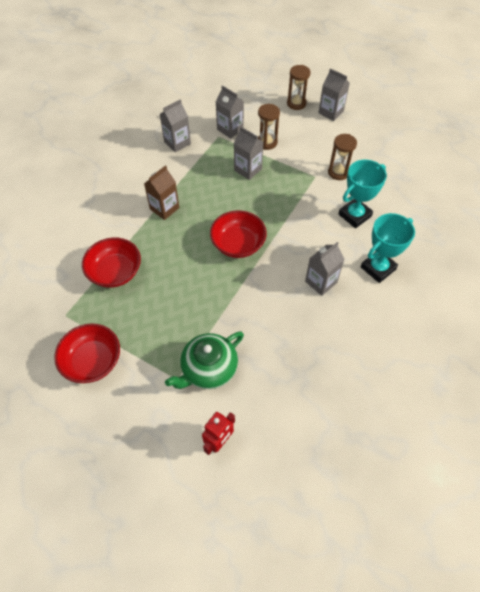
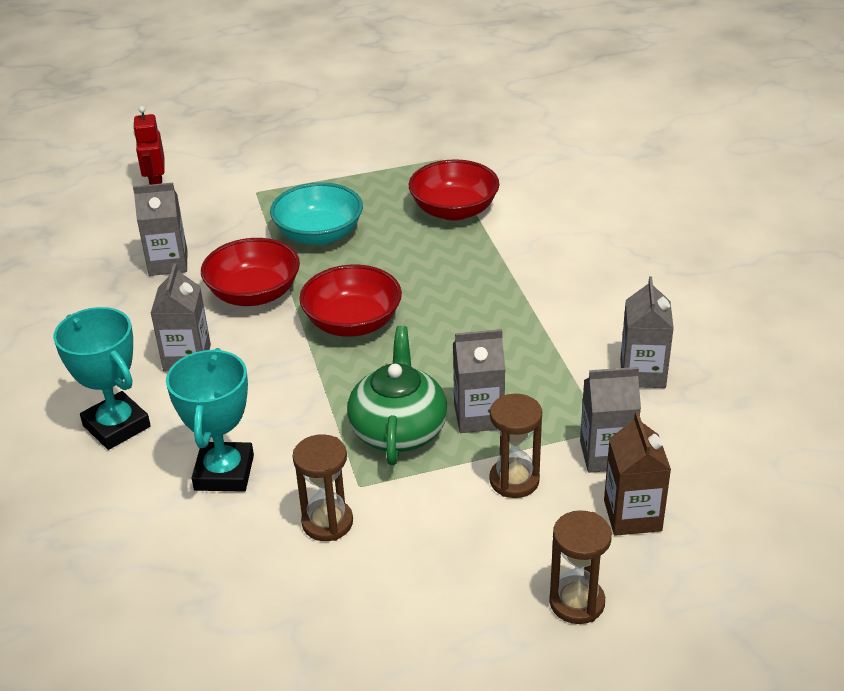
camera: 135 degrees right, 20 degrees down
red bowl [54,323,120,383] -> red bowl moved to [201,238,300,306]
brown carton [144,165,179,220] -> brown carton moved to [604,412,671,536]
green teapot [165,332,244,389] -> green teapot moved to [347,326,448,465]
grey carton [318,68,350,121] -> grey carton moved to [133,183,187,276]
turquoise trophy [361,213,415,283] -> turquoise trophy turned 45 degrees counterclockwise [53,307,151,450]
none -> turquoise bowl [270,182,363,245]

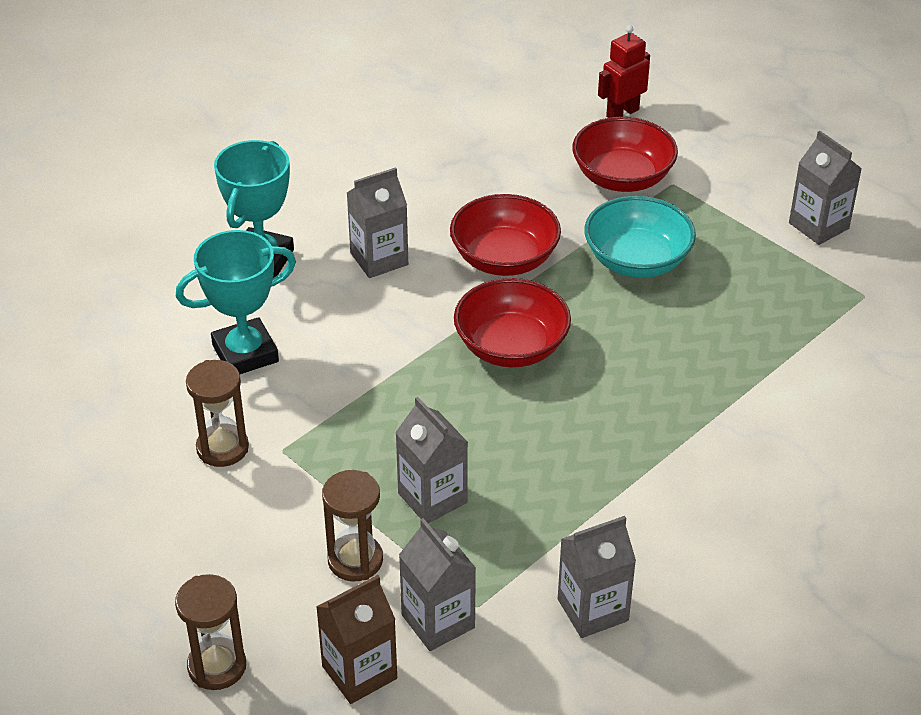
camera: 60 degrees right, 5 degrees up
grey carton [133,183,187,276] -> grey carton moved to [789,131,862,245]
green teapot [347,326,448,465] -> none
red bowl [409,159,500,221] -> red bowl moved to [572,117,678,192]

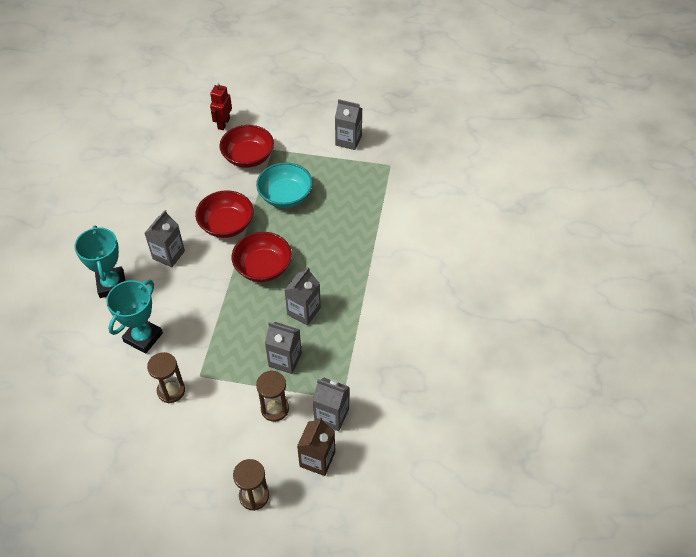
camera: 35 degrees left, 10 degrees up
grey carton [558,516,636,638] -> grey carton moved to [285,267,321,325]

